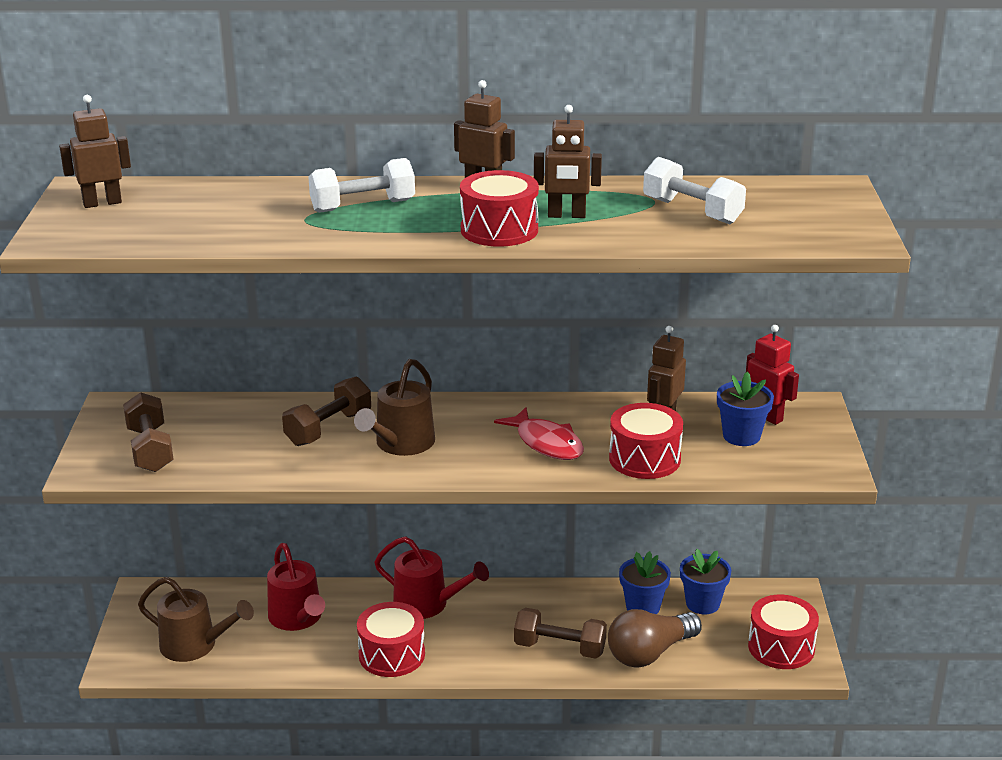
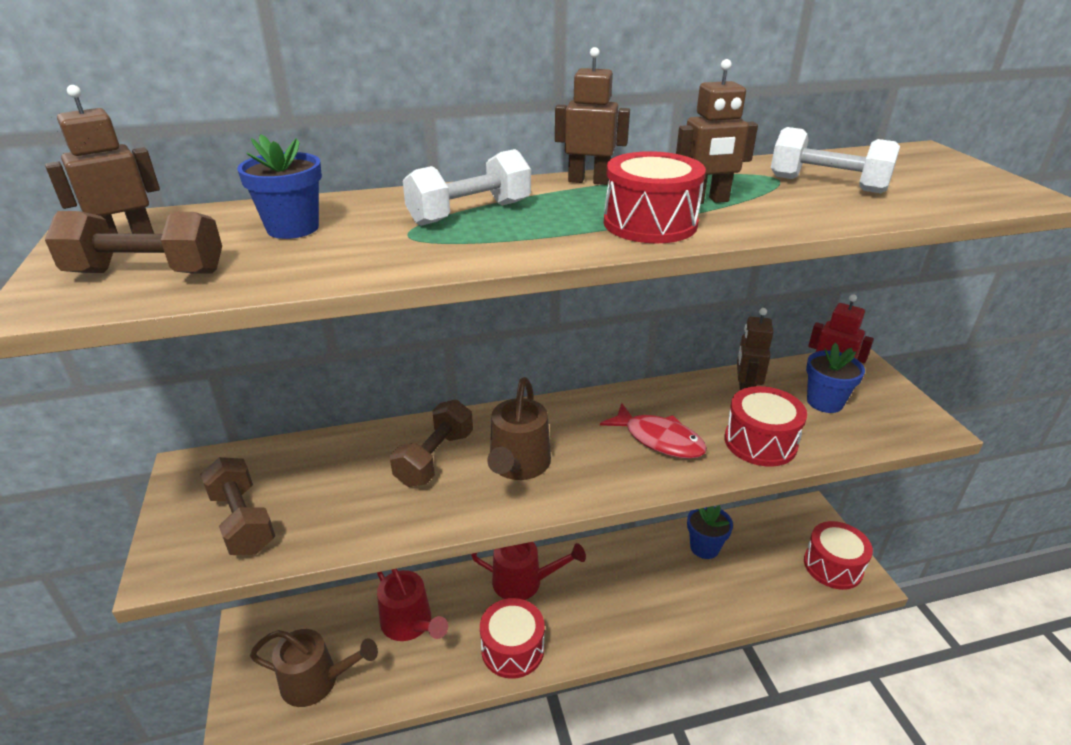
camera: 15 degrees left, 5 degrees up
brown dumbbell [514,608,607,659] -> brown dumbbell moved to [45,211,222,274]
brown light bulb [608,609,702,667] -> none
blue flower pot [680,549,731,614] -> blue flower pot moved to [237,134,322,239]

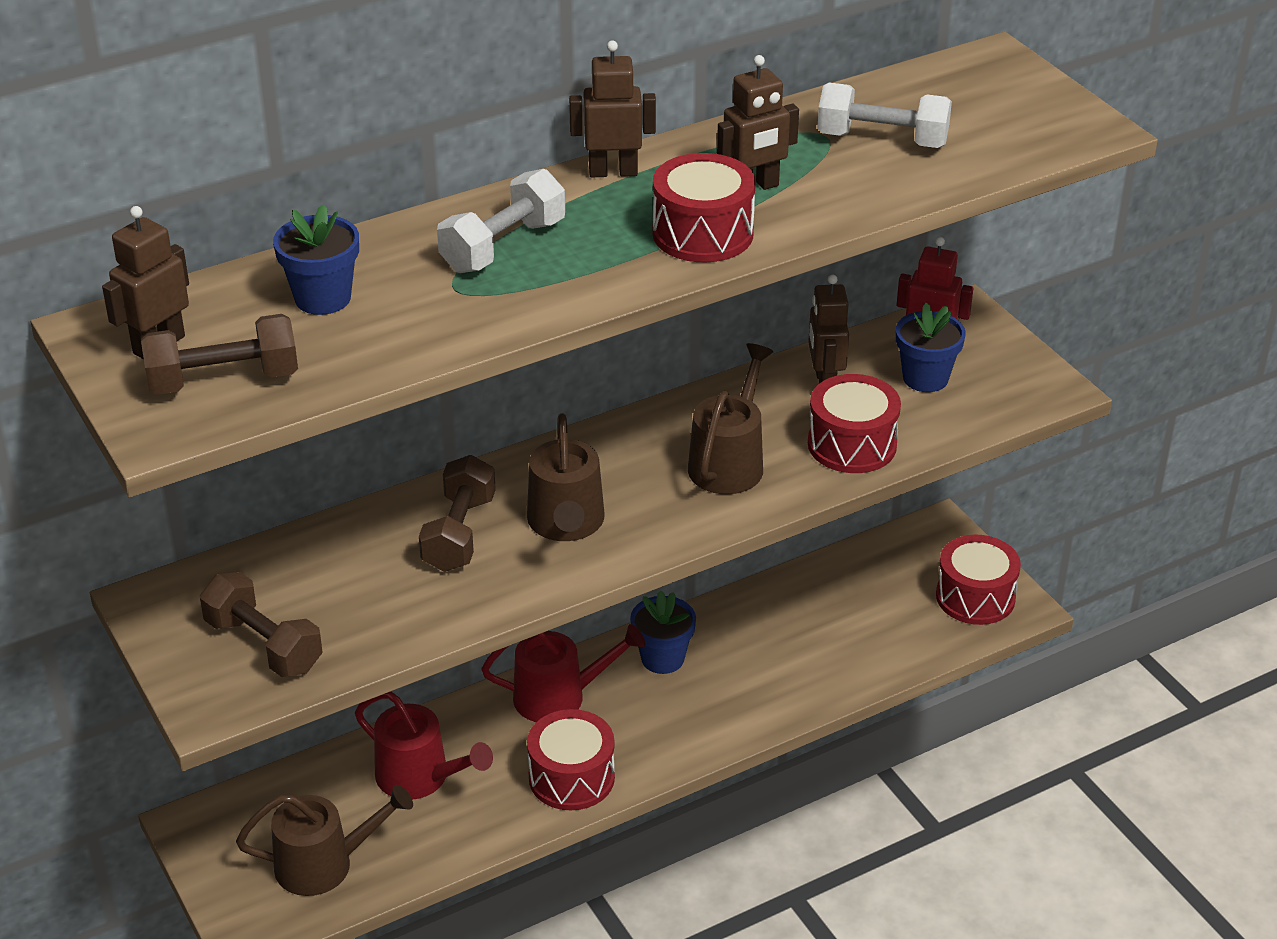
camera: 15 degrees left, 5 degrees up
red fish [600,403,707,459] -> brown watering can [688,343,774,494]
blue flower pot [687,505,733,559] -> blue flower pot moved to [630,590,696,674]

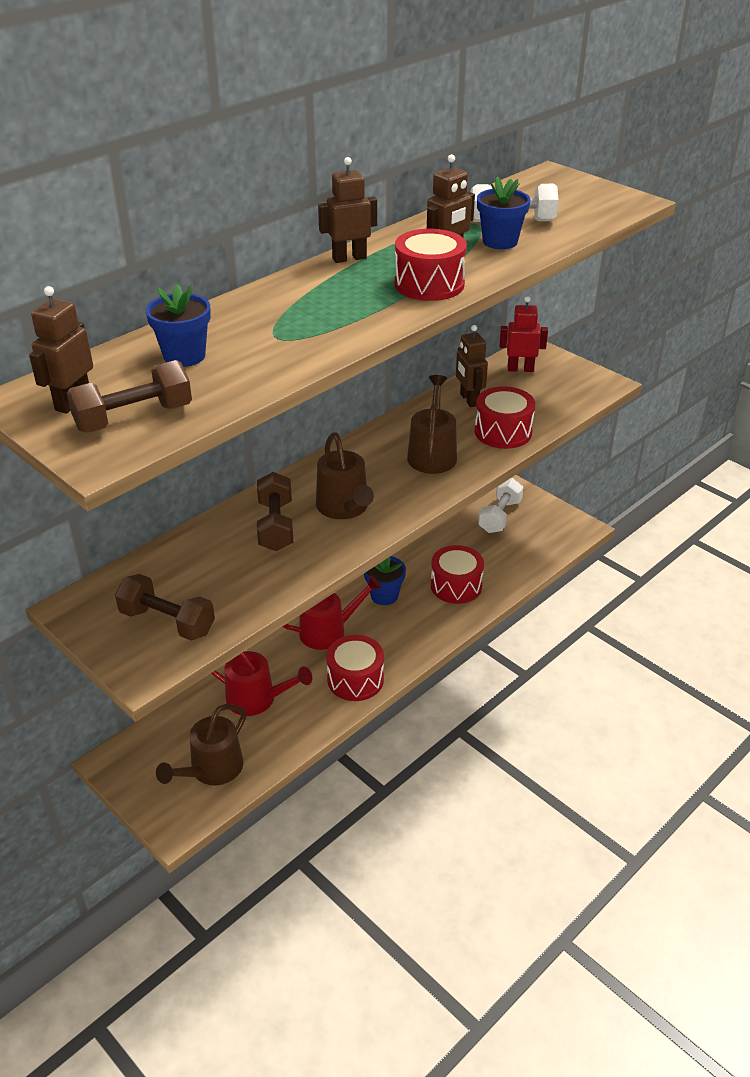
camera: 15 degrees left, 0 degrees up
brown watering can [236,785,413,896] -> brown watering can turned 150 degrees clockwise [156,704,246,785]
white dumbbell [437,169,565,273] -> white dumbbell moved to [478,478,523,533]
blue flower pot [896,302,965,392] -> blue flower pot moved to [477,176,530,249]
red drum [936,535,1021,625] -> red drum moved to [431,545,484,604]

